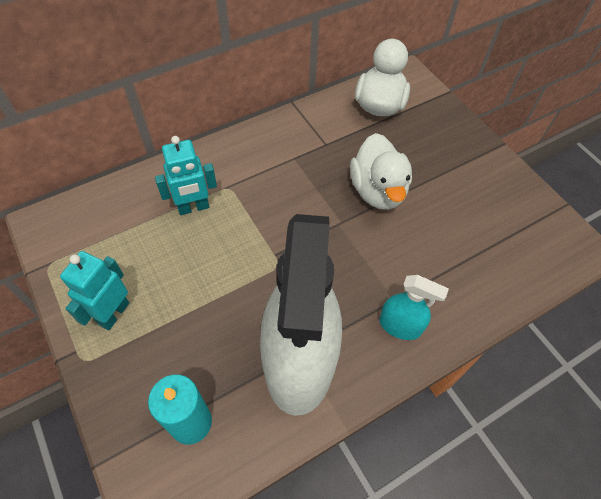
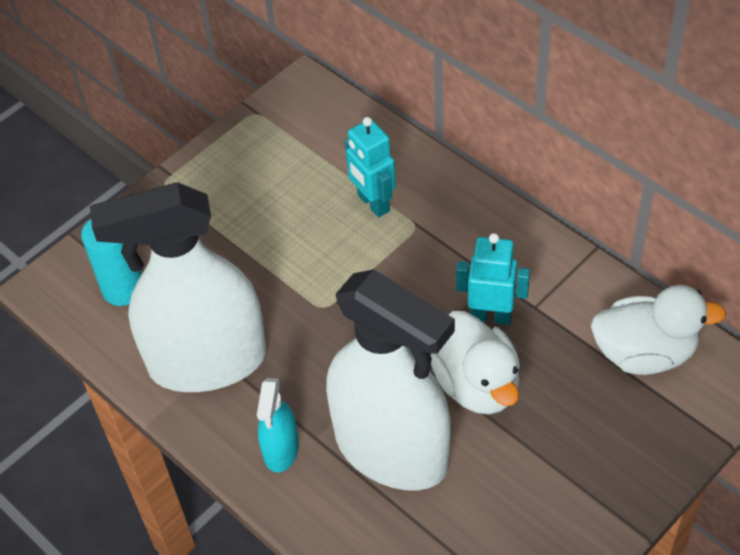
camera: 80 degrees right, 5 degrees down
turquoise robot [60,251,129,330] -> turquoise robot moved to [456,233,530,325]
white duck [350,133,412,210] -> white duck turned 90 degrees counterclockwise [431,311,520,415]
none -> white spray bottle [326,269,455,490]

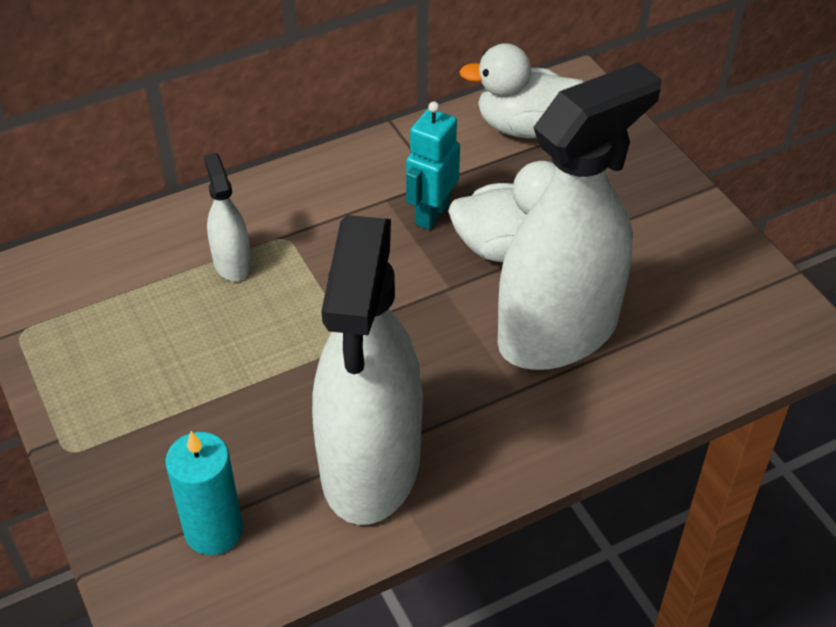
camera: 75 degrees left, 5 degrees down
turquoise spray bottle [257,378,299,473] -> none
turquoise robot [345,117,396,217] -> white spray bottle [204,153,251,281]
white duck [591,285,726,375] -> white duck turned 105 degrees counterclockwise [459,43,583,138]

